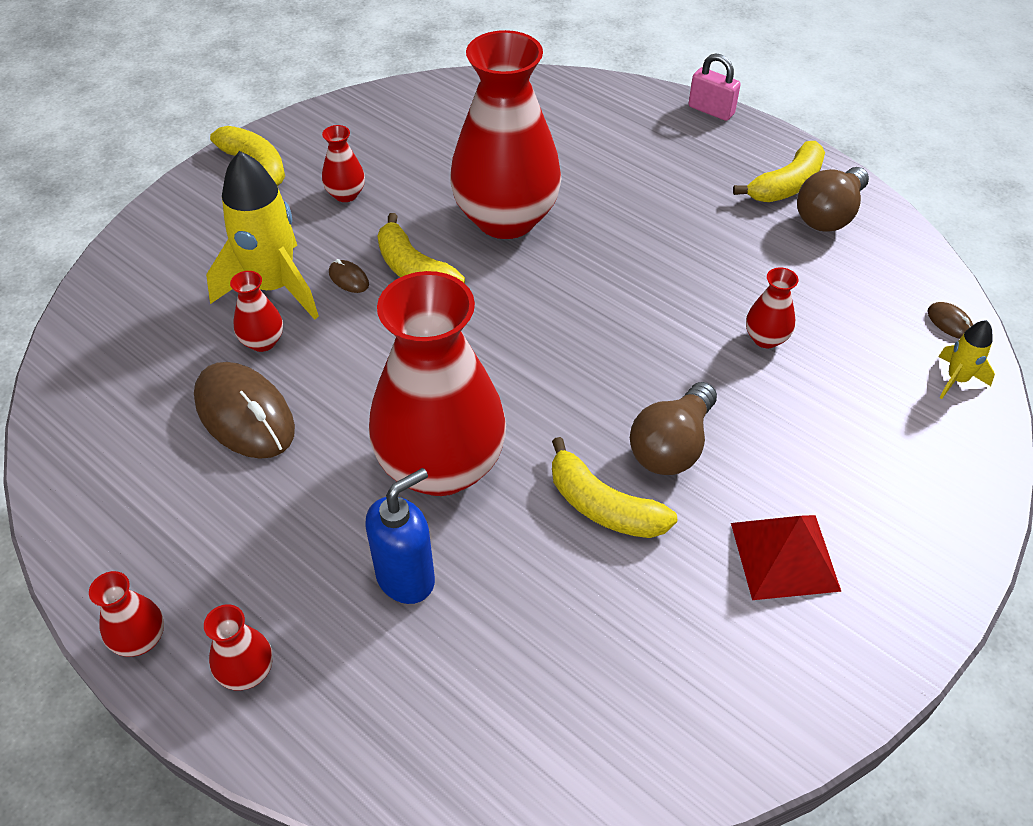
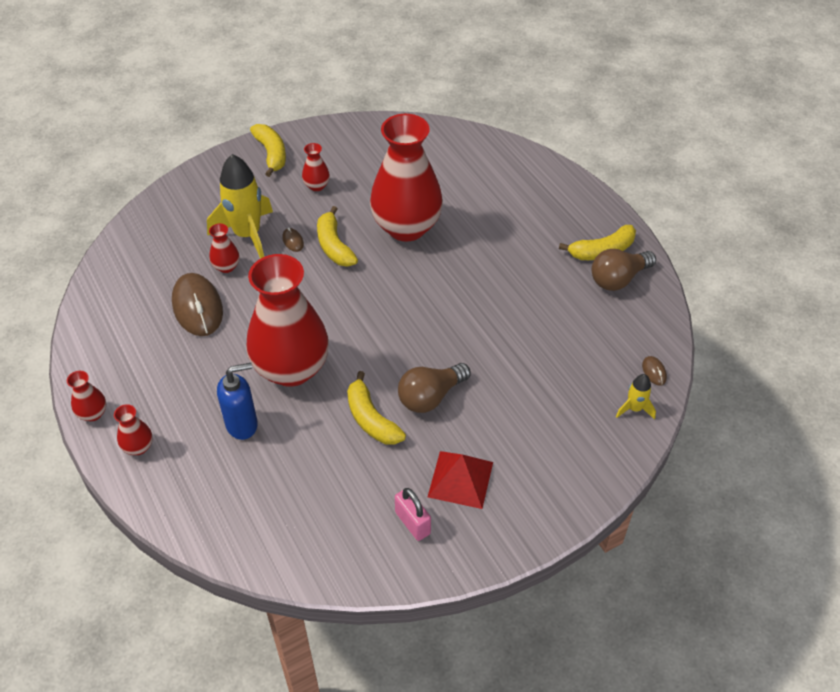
camera: 20 degrees right, 0 degrees up
pink padlock [689,53,741,121] -> pink padlock moved to [395,488,431,541]
red vase [746,267,799,348] -> none

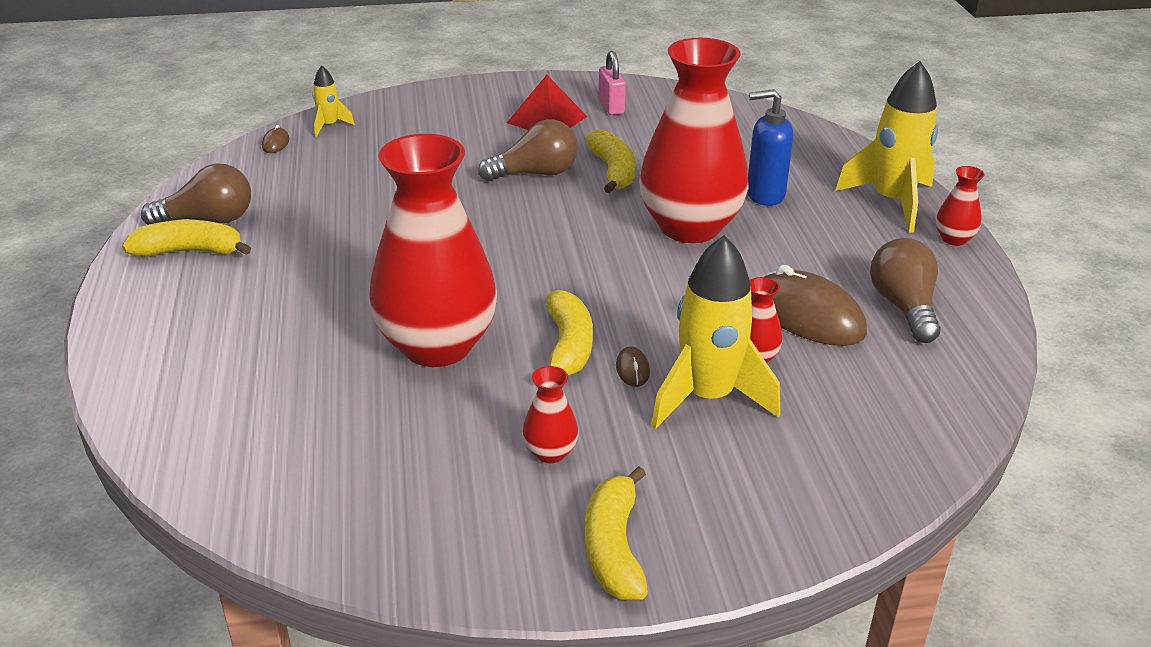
camera: 160 degrees left, 15 degrees down
red vase [114,404,153,455] -> yellow rocket [835,61,938,233]
brown mouse [172,273,223,336] -> brown mouse turned 45 degrees counterclockwise [761,265,867,346]
none -> brown light bulb [870,238,941,343]

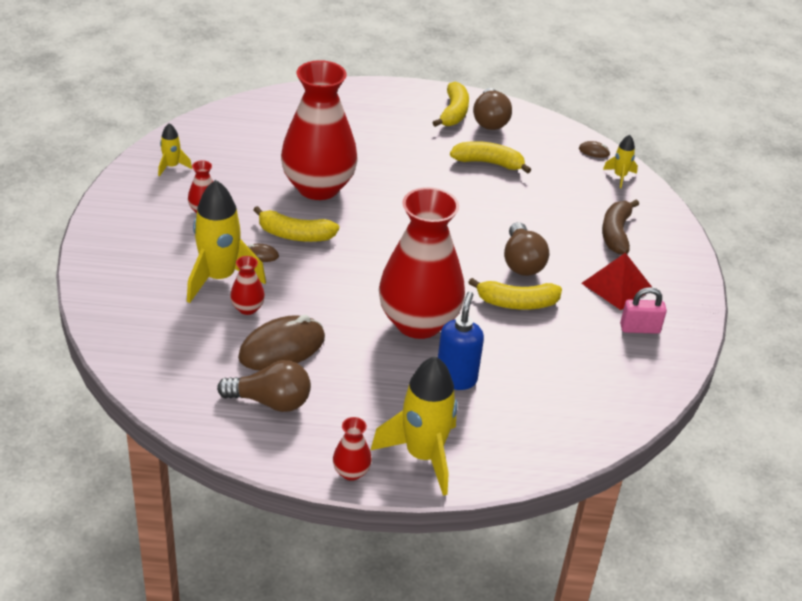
camera: 100 degrees right, 5 degrees up
yellow banana [585,466,648,600] -> yellow banana moved to [450,141,531,174]
none -> yellow rocket [158,123,192,177]
none -> brown banana [602,199,639,255]

